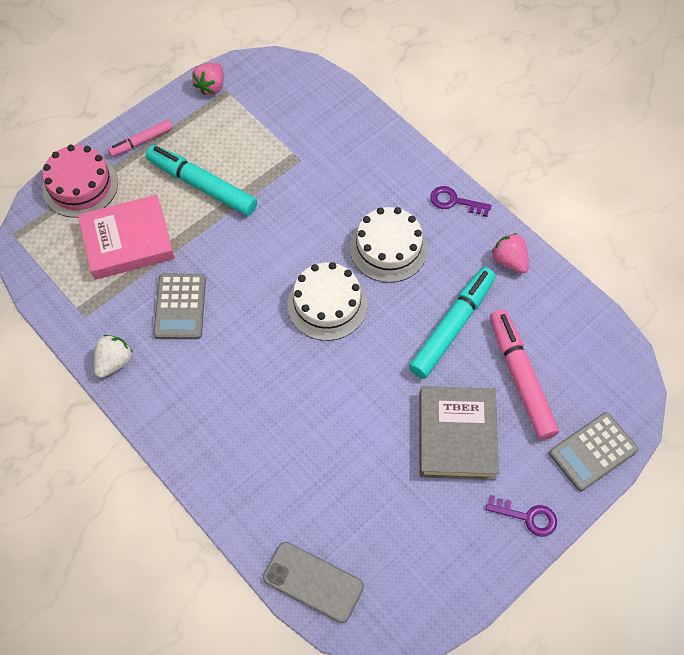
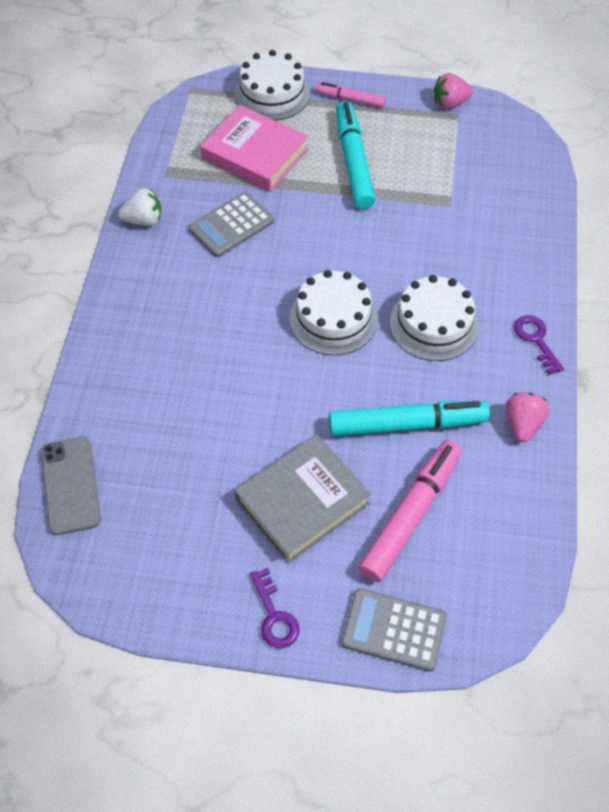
camera: 50 degrees right, 5 degrees down
pink cake [42,145,118,218] -> white cake [234,50,310,121]

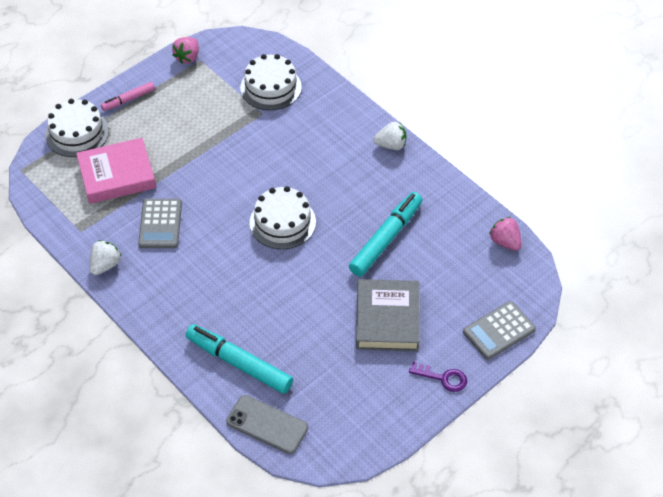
camera: 50 degrees left, 5 degrees down
turquoise marker [336,101,375,209] -> turquoise marker moved to [186,324,293,394]
pink marker [359,440,462,582] -> none
white cake [389,275,479,361] -> white cake moved to [240,54,302,110]
pink strawberry [505,393,549,442] -> pink strawberry moved to [489,217,522,251]
purple key [514,315,564,375] -> white strawberry [373,122,406,150]

